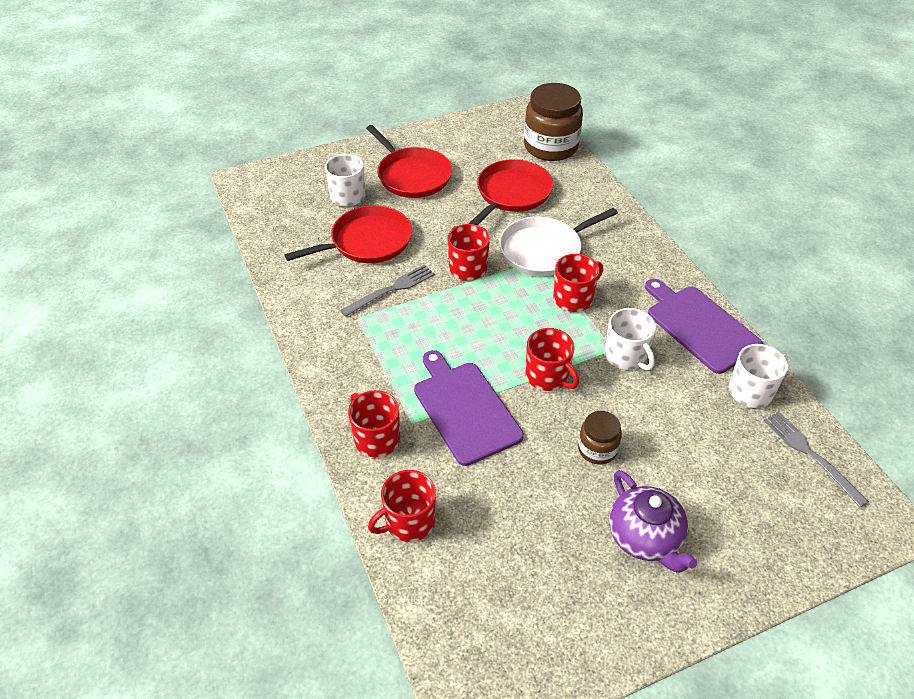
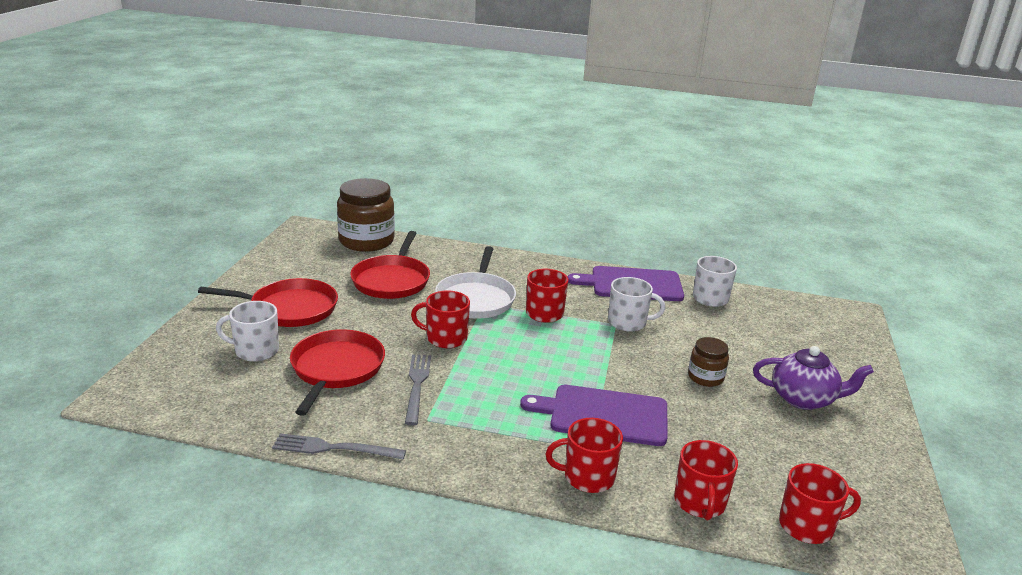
camera: 55 degrees left, 20 degrees down
red pan [468,159,553,225] -> red pan turned 150 degrees counterclockwise [350,231,430,299]
red mug [526,328,579,391] -> red mug moved to [779,463,861,544]
grey fork [763,411,869,507] -> grey fork moved to [272,433,406,459]

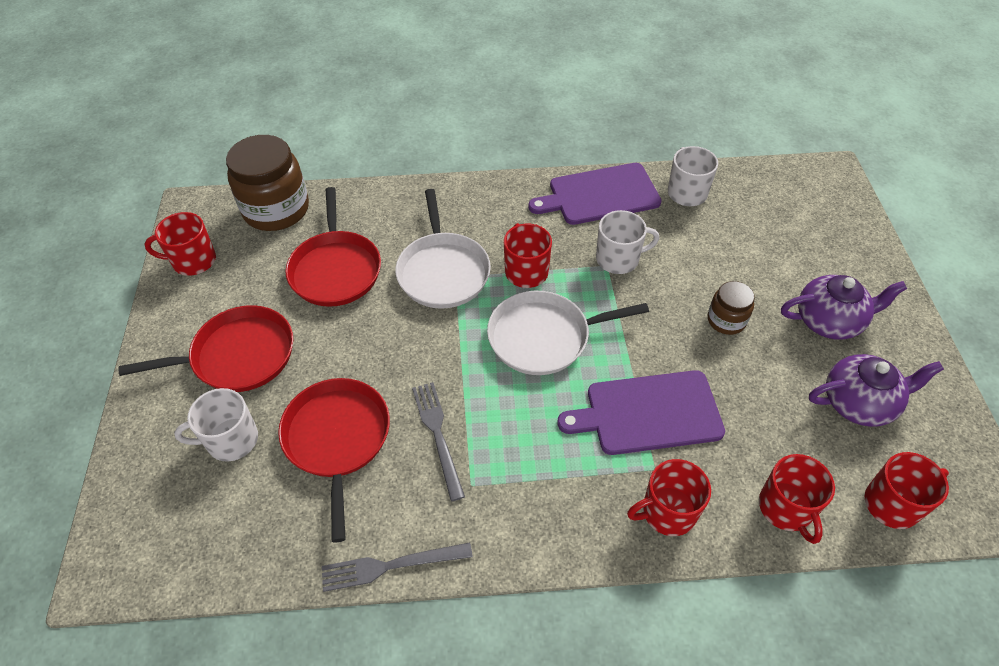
camera: 15 degrees left, 25 degrees up
red mug [411,290,470,348] -> red mug moved to [144,212,216,276]
none -> white pan [487,291,649,375]
none -> purple teapot [809,354,944,427]

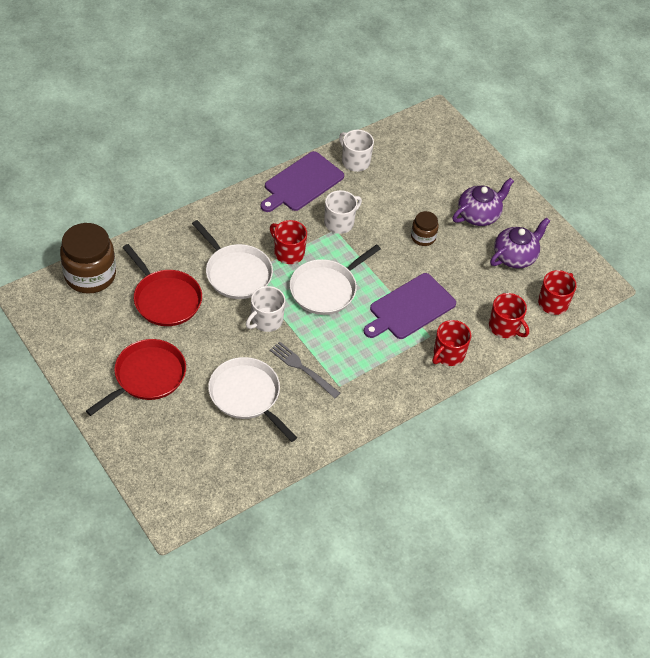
camera: 35 degrees left, 0 degrees up
red mug [144,212,216,276] -> none
white mug [174,388,258,462] -> white mug moved to [246,286,285,332]
red pan [278,378,390,542] -> white pan [208,357,298,442]
grey fork [322,542,473,592] -> none

